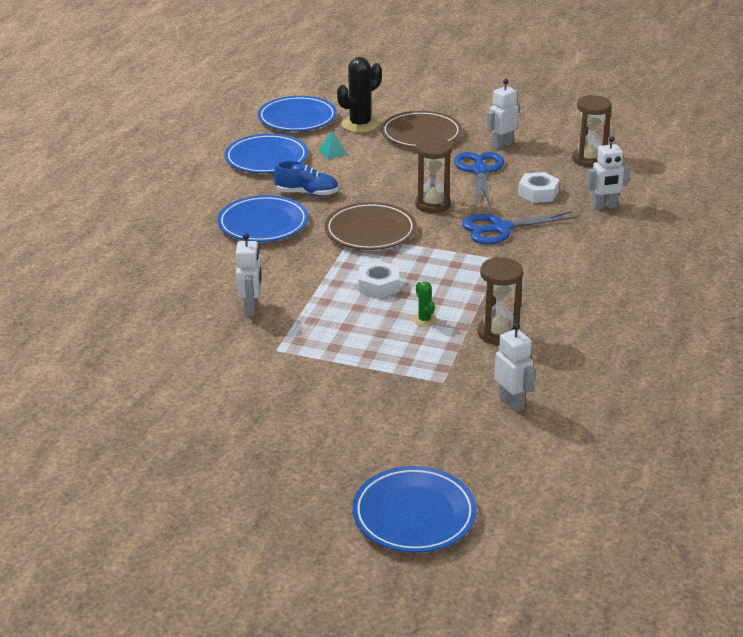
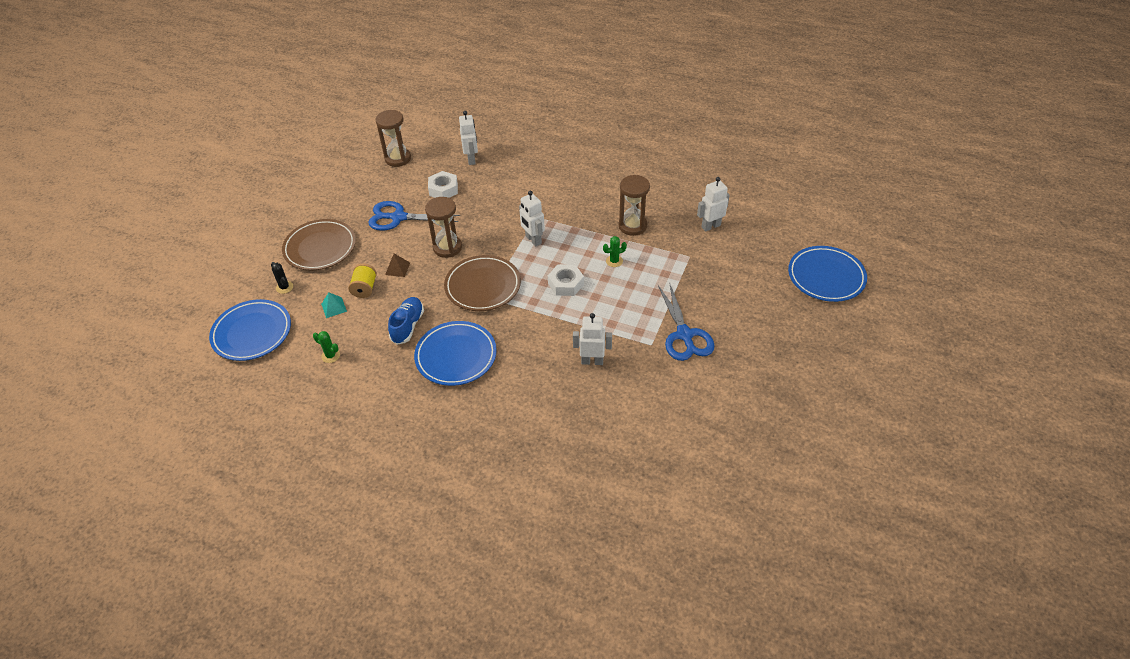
camera: 85 degrees left, 15 degrees up
blue plate [225,134,308,173] -> green cactus [313,331,340,363]
black cactus [337,57,382,133] -> black cactus [271,262,293,294], size x0.49
blue scissors [462,211,578,244] -> blue scissors moved to [658,282,715,361]
white robot [486,79,519,149] -> white robot moved to [519,191,545,246]
none -> yellow spool [348,264,377,298]
none -> brown pyramid [385,253,410,277]

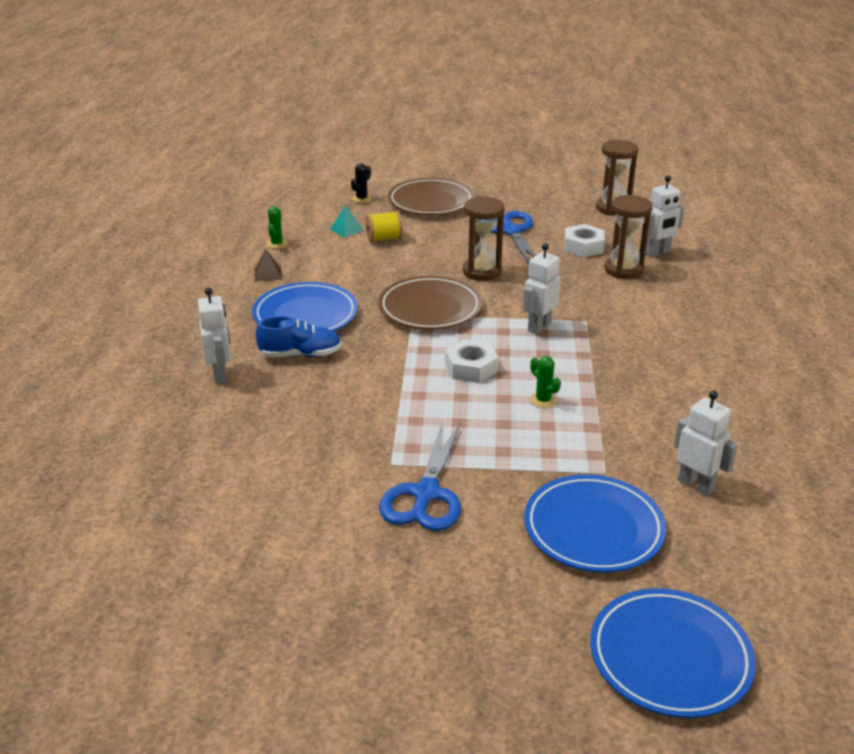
camera: 70 degrees right, 15 degrees down
blue plate [209,299,291,361] -> blue plate moved to [524,474,666,572]
brown pyramid [385,253,410,277] -> brown pyramid moved to [254,249,282,282]
blue shoe [388,297,424,345] -> blue shoe moved to [256,316,342,357]
white robot [573,313,612,365] -> white robot moved to [198,287,231,384]
brown hourglass [619,175,650,236] -> brown hourglass moved to [605,195,653,279]
blue scissors [658,282,715,361] -> blue scissors turned 45 degrees counterclockwise [379,422,461,531]

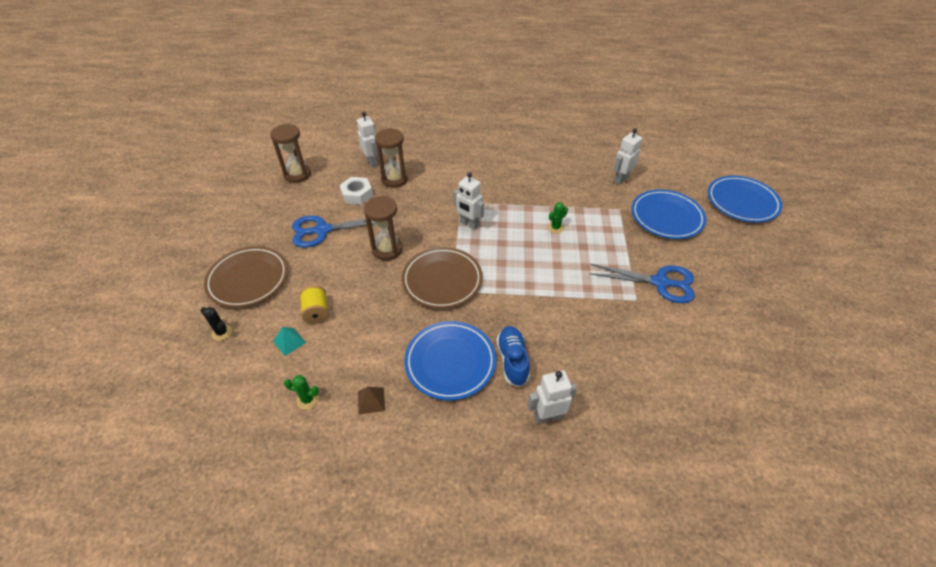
camera: 90 degrees left, 15 degrees up
white nut [445,339,498,383] -> none

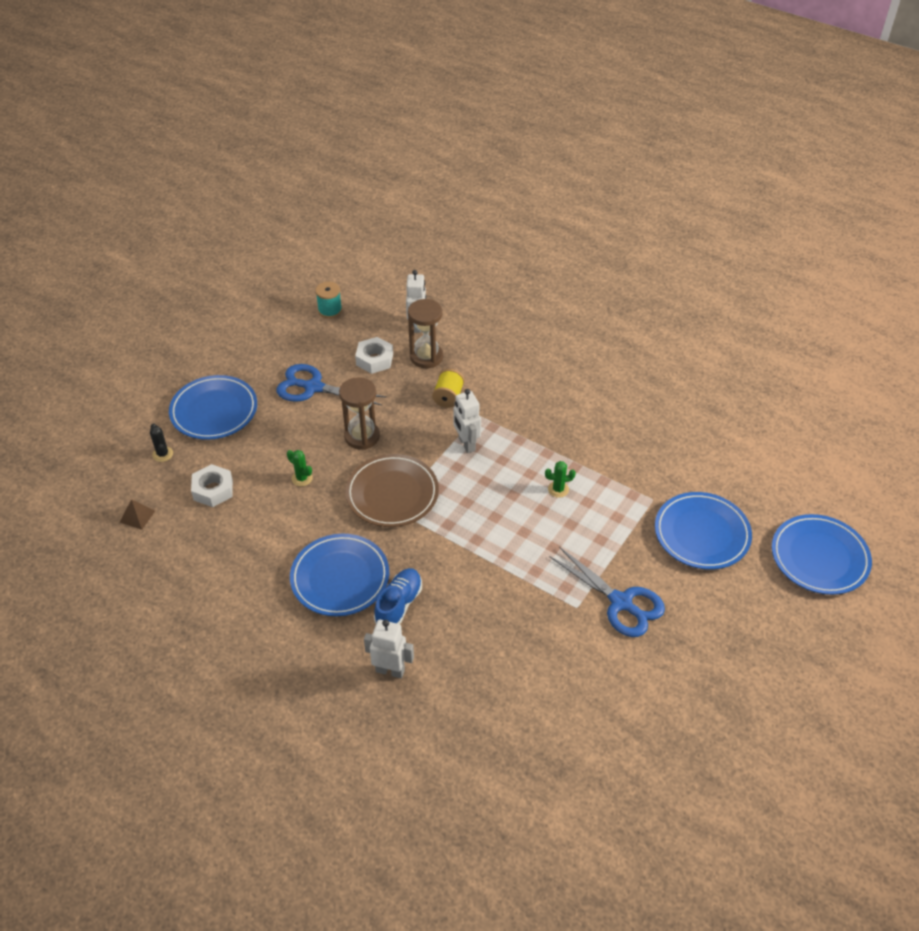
camera: 30 degrees right, 0 degrees up
brown plate [204,246,288,308] -> blue plate [169,375,257,440]
brown hourglass [270,124,311,183] -> turquoise spool [315,282,342,318]
turquoise pyramid [273,327,306,356] -> white nut [191,464,233,507]
green cactus [284,375,319,410] -> green cactus moved to [287,450,313,486]
yellow spool [299,285,329,324] -> yellow spool moved to [432,369,465,408]
brown pyramid [358,387,385,415] -> brown pyramid moved to [120,499,155,530]
white robot [613,128,642,185] -> none

